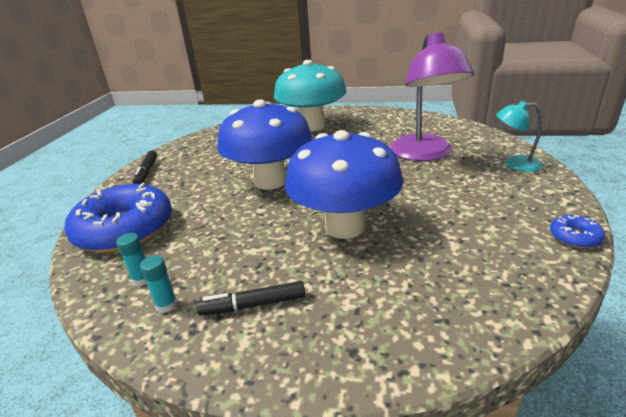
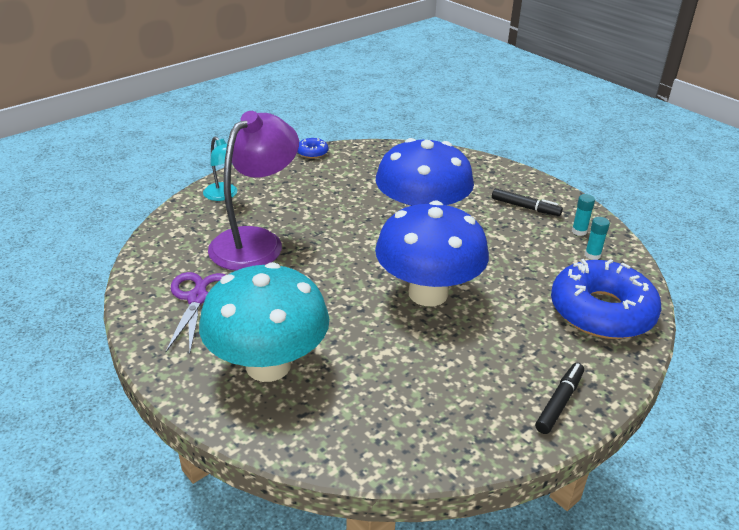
camera: 145 degrees left, 5 degrees up
none -> purple scissors [166,272,226,352]

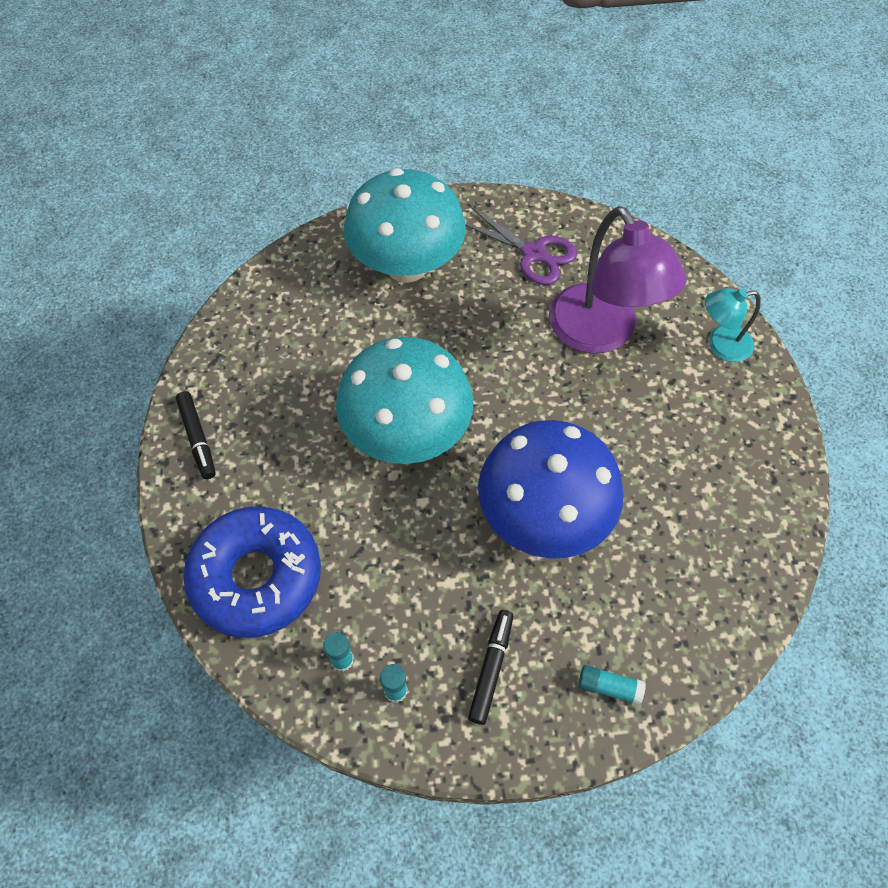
camera: 125 degrees right, 25 degrees up
blue donut [298,138,328,158] -> none
blue mushroom [375,200,489,306] -> turquoise mushroom [336,337,473,464]
black marker [492,188,563,216] -> black marker turned 135 degrees clockwise [468,610,513,725]
none -> turquoise glue stick [578,665,646,705]

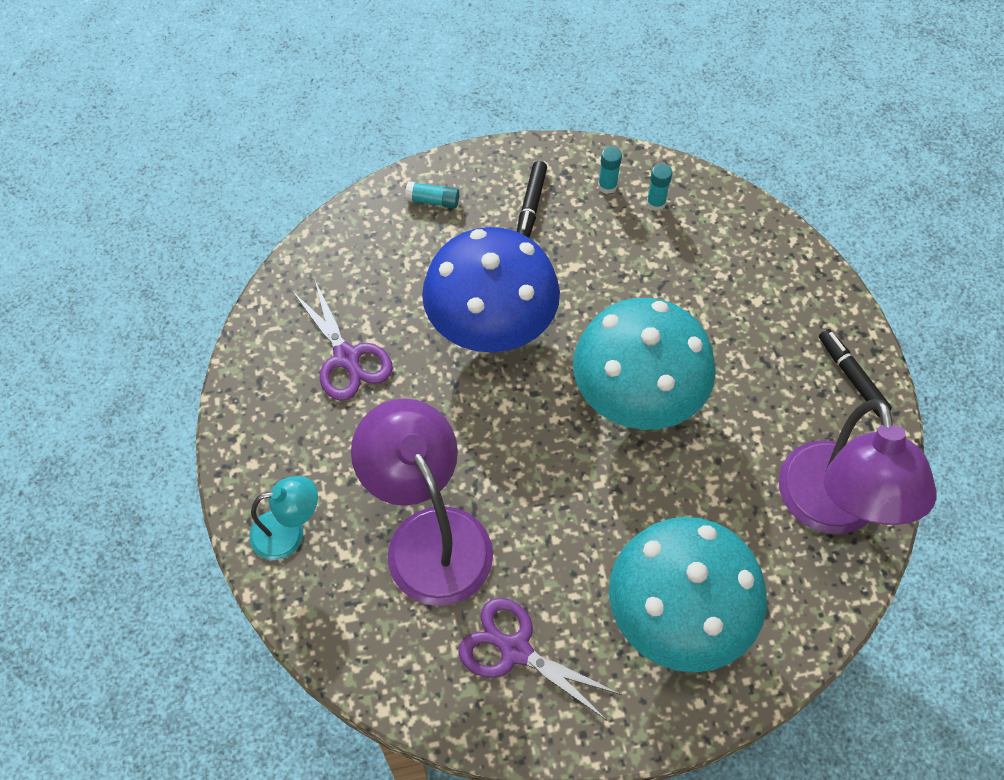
camera: 175 degrees right, 0 degrees up
blue donut [183,506,321,638] -> none
none -> purple scissors [292,281,393,401]
none -> purple lamp [779,399,937,534]

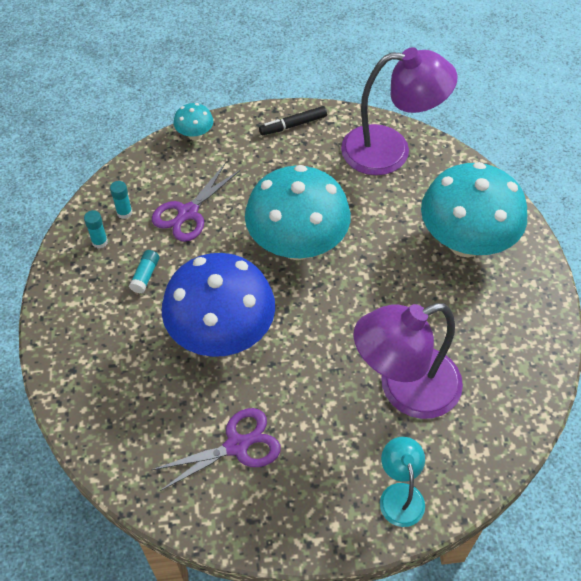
camera: 85 degrees left, 5 degrees down
turquoise glue stick [405,181,459,208] -> turquoise glue stick moved to [129,250,159,293]
purple scissors [458,598,622,721] -> purple scissors moved to [152,163,240,242]
black marker [517,161,547,237] -> none
none -> turquoise mushroom [173,103,213,140]

